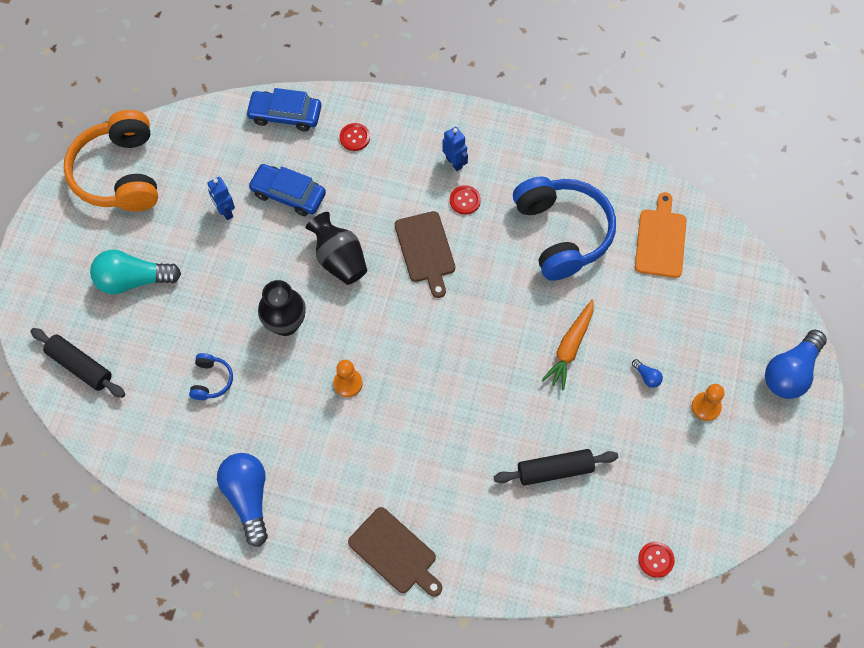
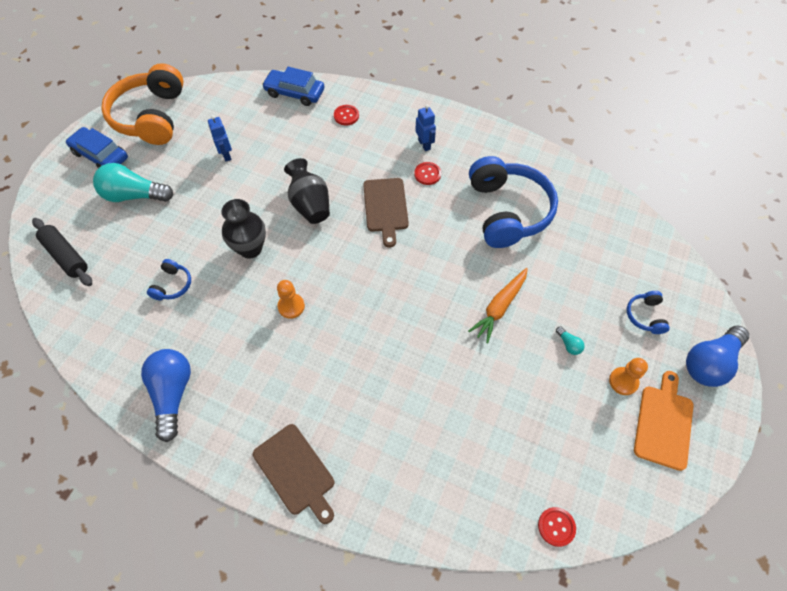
camera: 10 degrees right, 5 degrees down
blue car [248,164,326,216] -> blue car moved to [66,127,128,168]
black rolling pin [494,449,618,486] -> none
blue light bulb [632,359,663,388] -> turquoise light bulb [556,326,585,355]
orange cutting board [635,192,687,278] -> orange cutting board moved to [634,371,694,471]
none -> blue headphones [627,291,670,334]

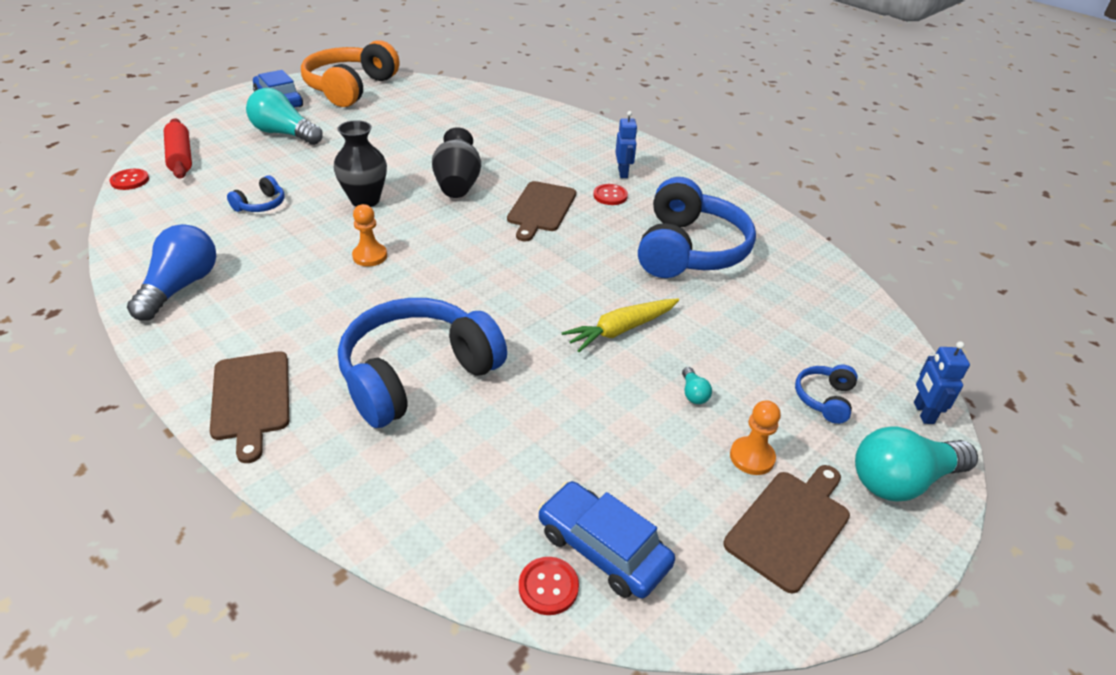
camera: 20 degrees right, 20 degrees down
black rolling pin [32,218,92,286] -> red rolling pin [164,118,192,179]
blue robot [208,115,232,162] -> blue robot moved to [914,342,970,424]
blue car [262,67,324,106] -> blue car moved to [538,481,675,598]
red button [334,105,359,125] -> red button moved to [109,169,149,190]
orange carrot [468,268,528,343] -> yellow carrot [562,298,679,352]
orange cutting board [634,371,694,471] -> brown cutting board [723,465,850,593]
blue light bulb [686,326,749,387] -> turquoise light bulb [855,426,978,502]
none -> blue headphones [338,298,507,428]

